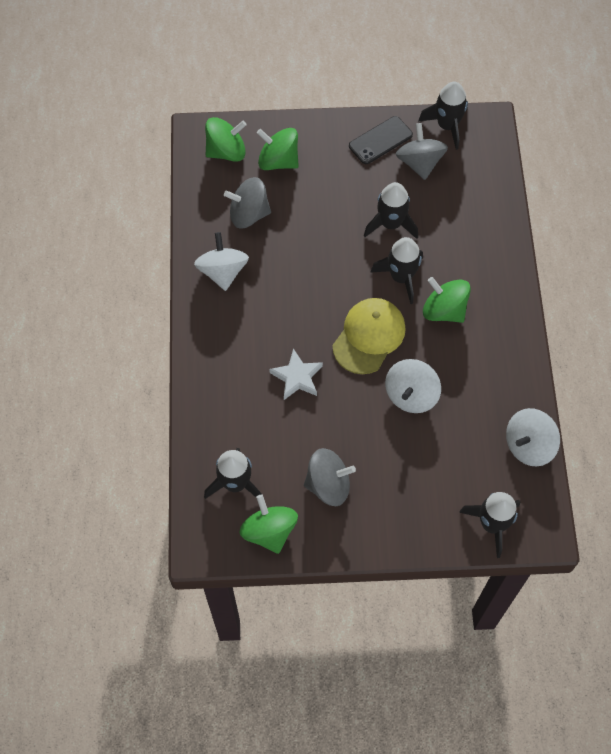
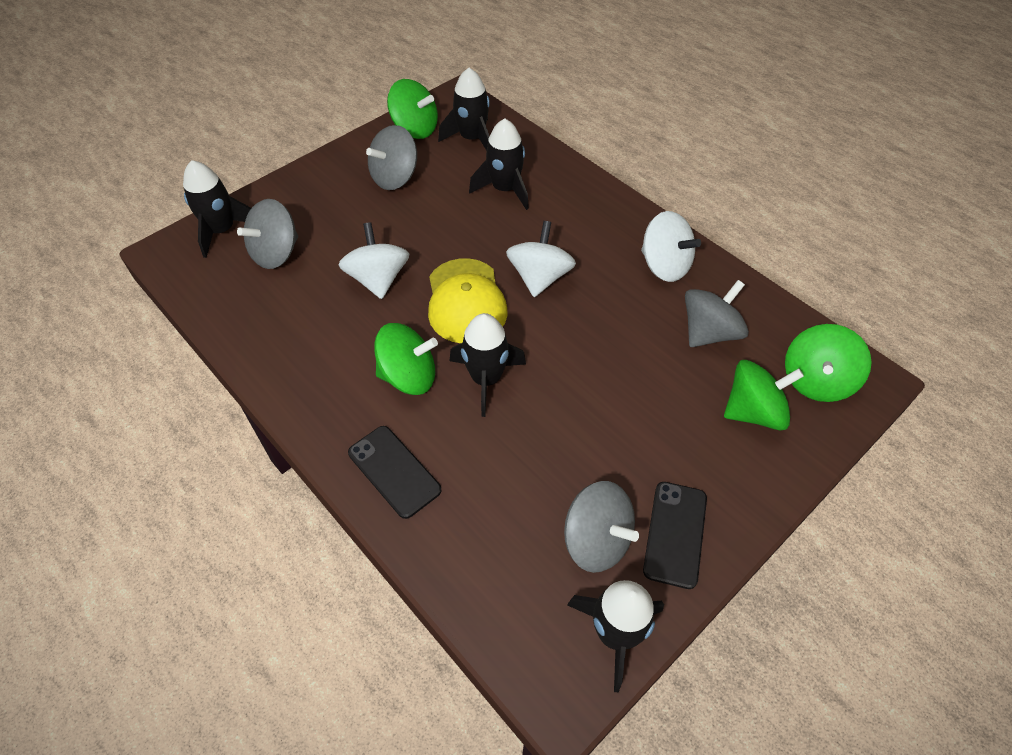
camera: 140 degrees right, 10 degrees down
white star [269,348,323,400] -> none
black rocket [364,182,418,239] -> black rocket moved to [469,118,529,210]
white spinning top [506,408,560,467] -> white spinning top moved to [506,221,576,297]
none -> grey spinning top [237,199,298,269]
none -> black phone [348,426,441,519]

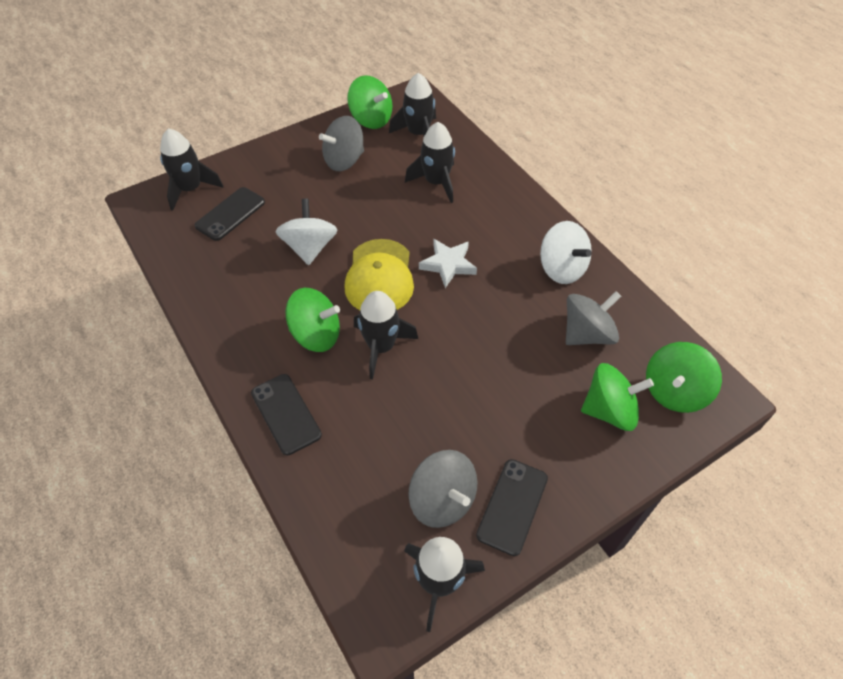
camera: 10 degrees right, 0 degrees up
grey spinning top [237,199,298,269] -> black phone [195,187,265,241]
white spinning top [506,221,576,297] -> white star [419,239,477,288]

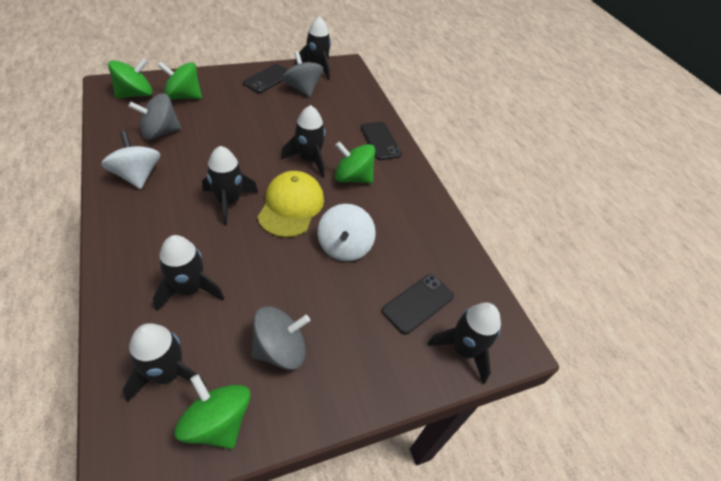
camera: 175 degrees left, 5 degrees down
white star [419,239,477,288] -> black rocket [202,146,258,226]

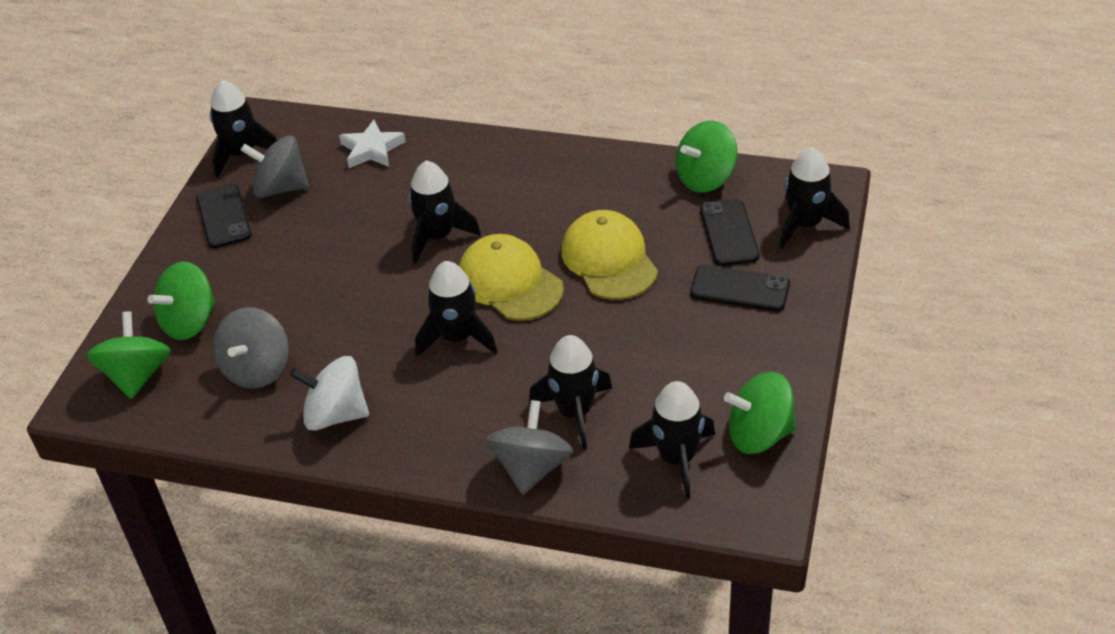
camera: 45 degrees left, 5 degrees down
grey spinning top [252,306,310,370] -> grey spinning top moved to [486,400,573,495]
white spinning top [317,204,376,261] -> yellow cap [561,210,658,300]
green spinning top [335,141,375,184] -> green spinning top moved to [676,120,737,193]
black phone [361,122,402,160] -> black phone moved to [690,265,790,311]
none -> white star [339,120,406,168]

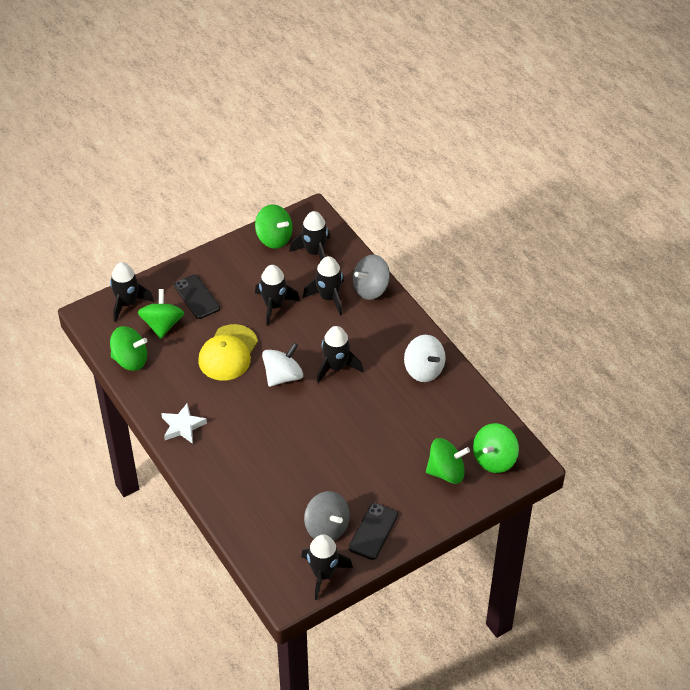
camera: 140 degrees left, 5 degrees up
grey spinning top [213,307,289,389] -> none
white star [339,120,406,168] -> white star moved to [161,403,207,444]
black rocket [408,160,481,264] -> black rocket moved to [255,265,300,326]
yellow cap [459,234,564,321] -> white spinning top [262,343,303,387]
black phone [700,199,759,266] -> green spinning top [138,289,184,339]

